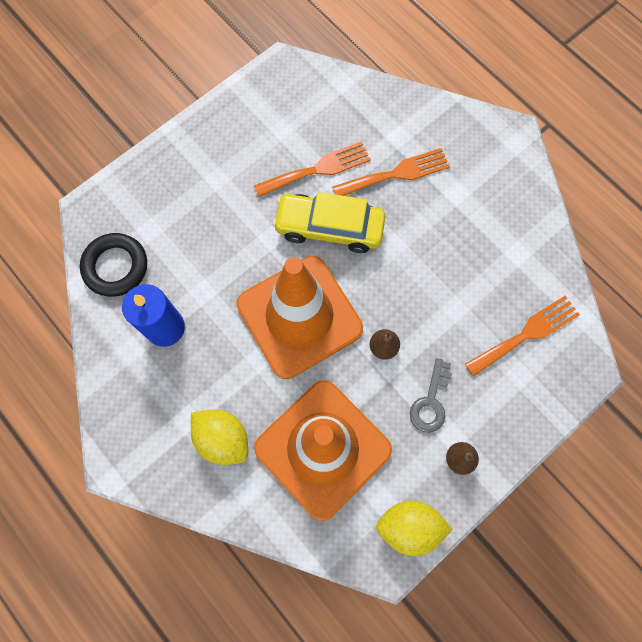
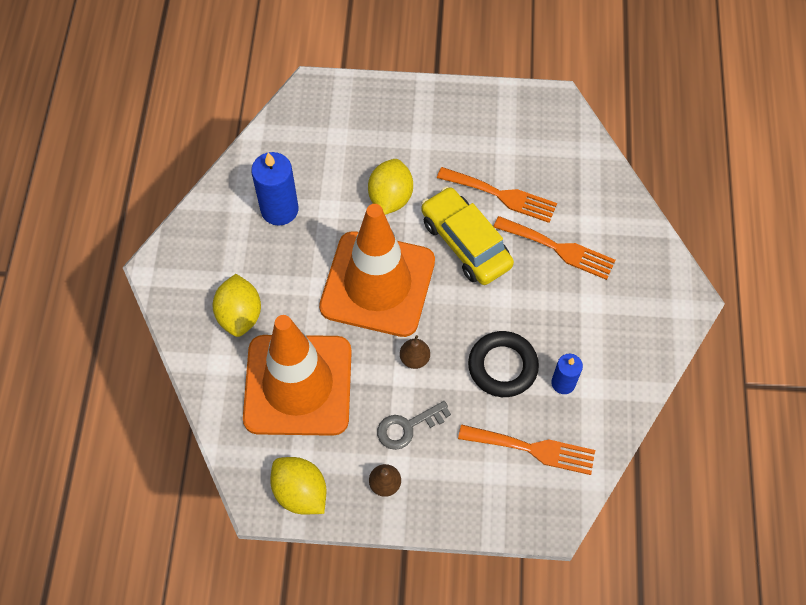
camera: 45 degrees right, 10 degrees down
black ring [80,233,147,297] -> black ring moved to [468,331,539,397]
none -> yellow lemon [368,159,413,215]
none -> blue candle [551,354,583,394]

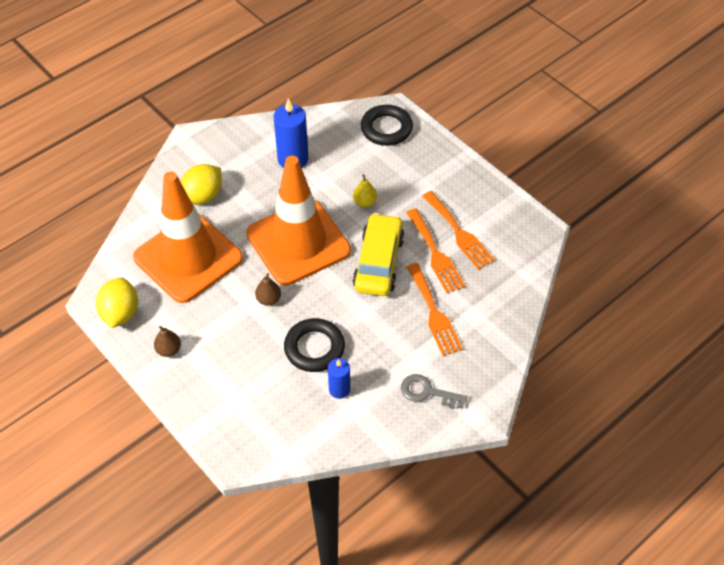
camera: 45 degrees right, 10 degrees down
yellow lemon [368,159,413,215] -> yellow pear [353,174,377,207]
grey key [377,401,451,450] -> grey key moved to [401,374,468,409]
orange fork [458,424,595,475] -> orange fork moved to [423,191,495,270]
none -> black ring [361,105,413,146]

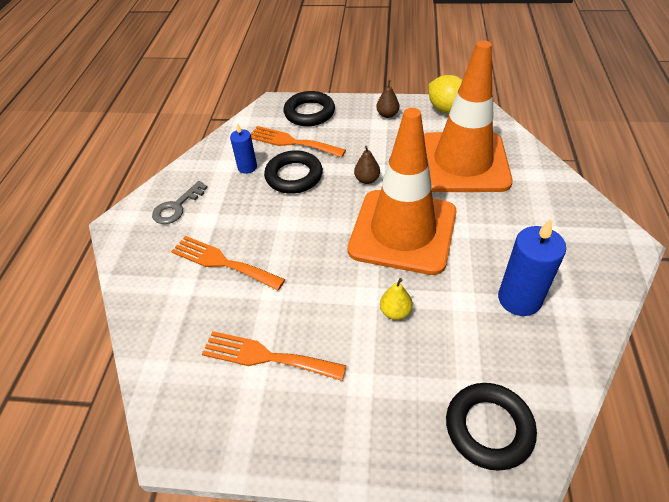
camera: 140 degrees right, 5 degrees down
yellow lemon [181,164,222,205] -> none
yellow car [353,213,405,296] -> none
grey key [401,374,468,409] -> grey key turned 150 degrees clockwise [152,181,208,224]
orange fork [406,208,466,293] -> orange fork moved to [251,126,346,158]
none -> black ring [283,91,335,126]

